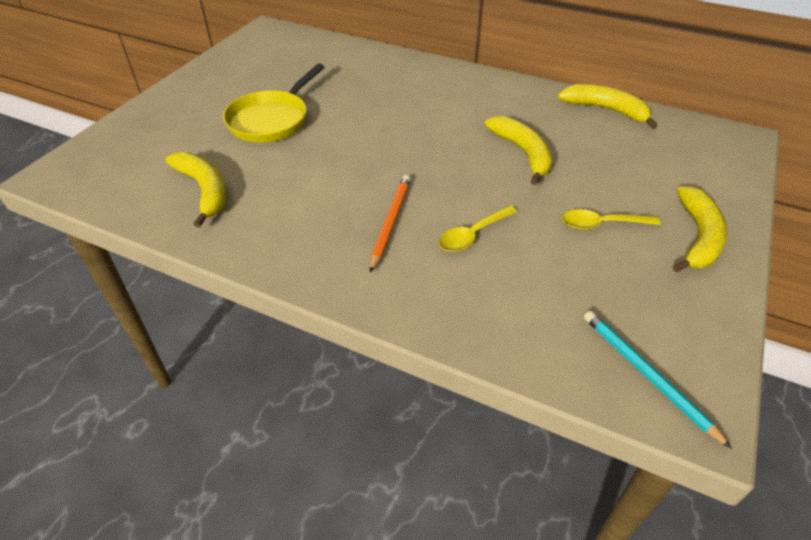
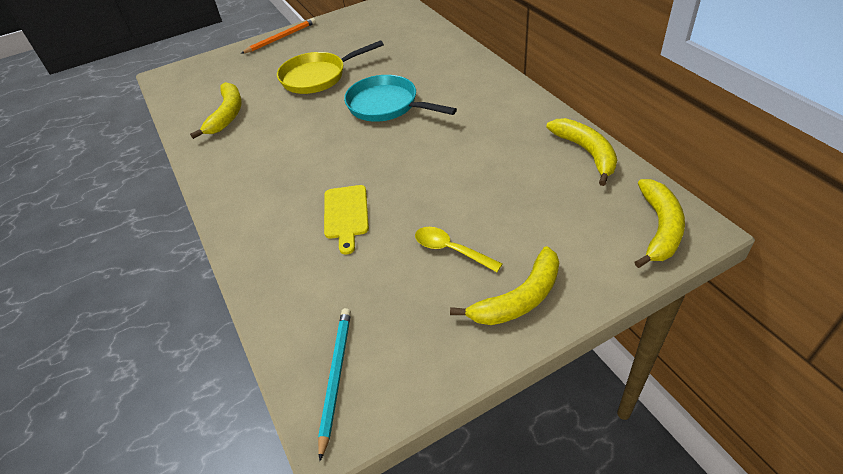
camera: 40 degrees right, 0 degrees up
orange pencil [370,175,411,273] -> orange pencil moved to [241,18,316,54]
yellow spoon [439,205,517,252] -> yellow cutting board [324,185,369,254]
yellow banana [485,116,552,185] -> yellow banana moved to [635,179,685,268]
none -> turquoise pan [344,75,457,122]

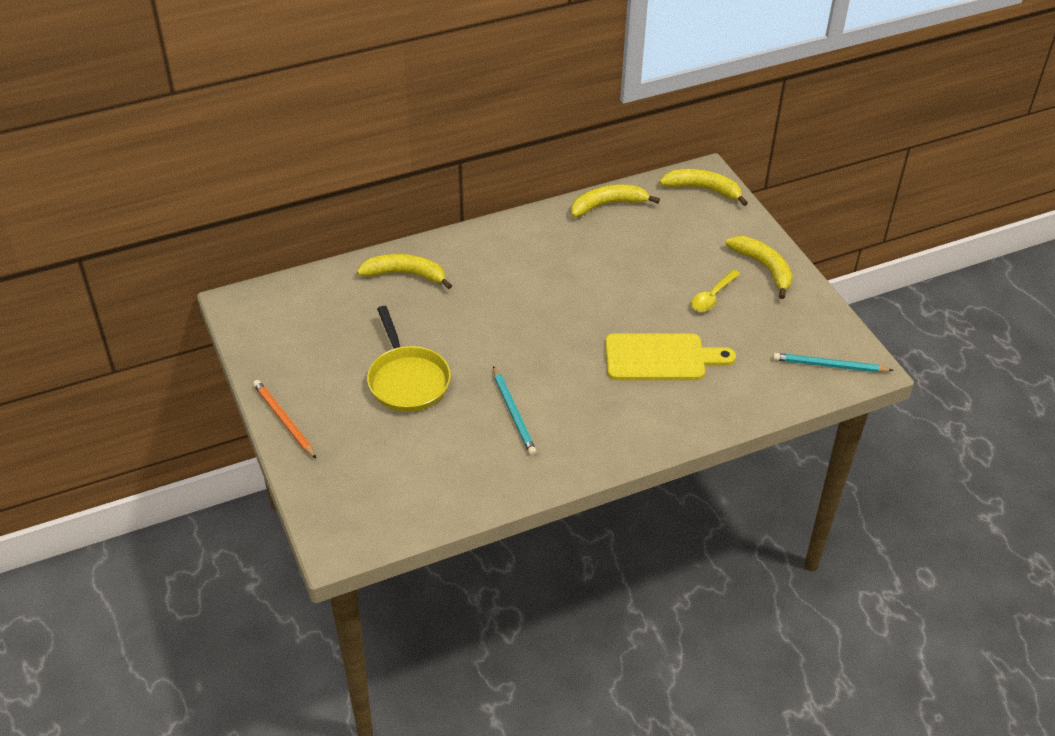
camera: 90 degrees left, 0 degrees up
yellow banana [190,82,242,139] -> yellow banana moved to [357,254,452,289]
yellow cutting board [324,185,369,254] -> yellow cutting board [605,334,736,380], size x1.52
turquoise pan [344,75,457,122] -> none
none -> turquoise pencil [493,366,537,455]

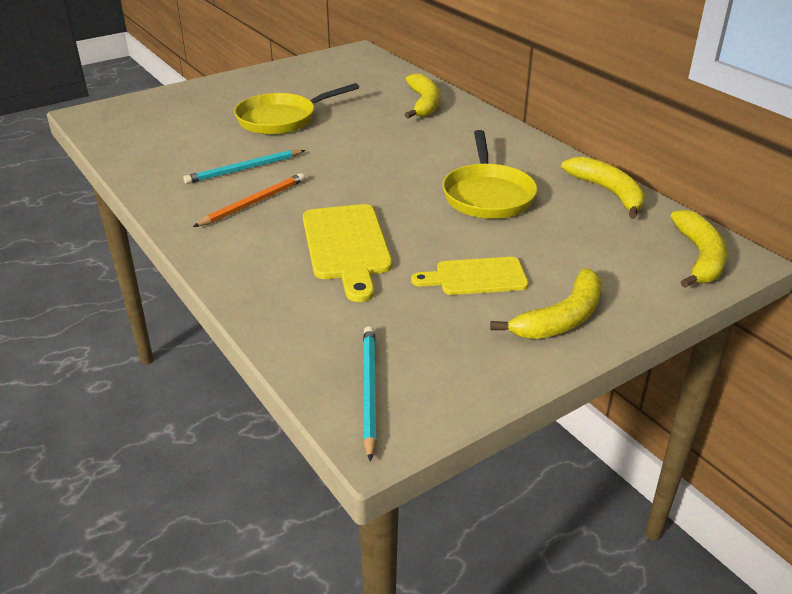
camera: 80 degrees right, 10 degrees down
orange pencil [253,380,316,459] -> orange pencil moved to [193,173,305,227]
yellow spoon [691,270,740,312] -> yellow cutting board [411,257,528,295]
none -> yellow pan [442,130,538,219]

